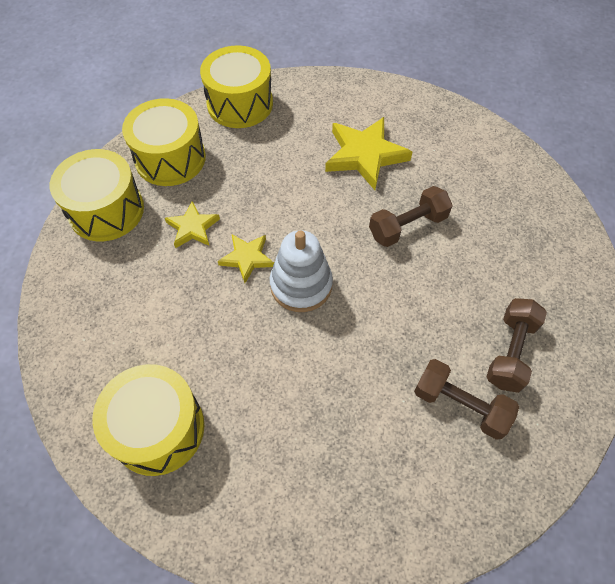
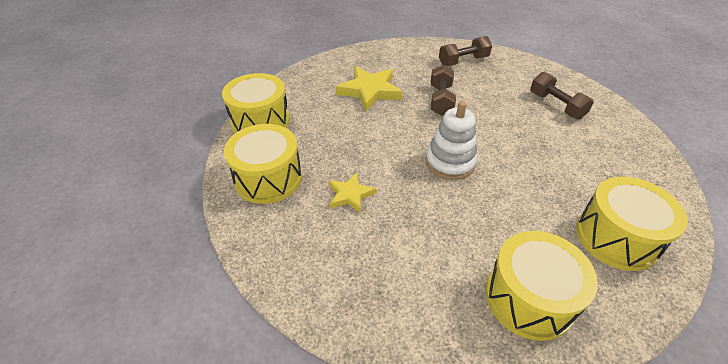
camera: 55 degrees left, 15 degrees down
yellow drum [50,149,144,241] -> yellow drum moved to [576,177,688,271]
yellow star [218,234,274,283] -> none
brown dumbbell [414,359,519,440] -> brown dumbbell moved to [439,36,492,66]

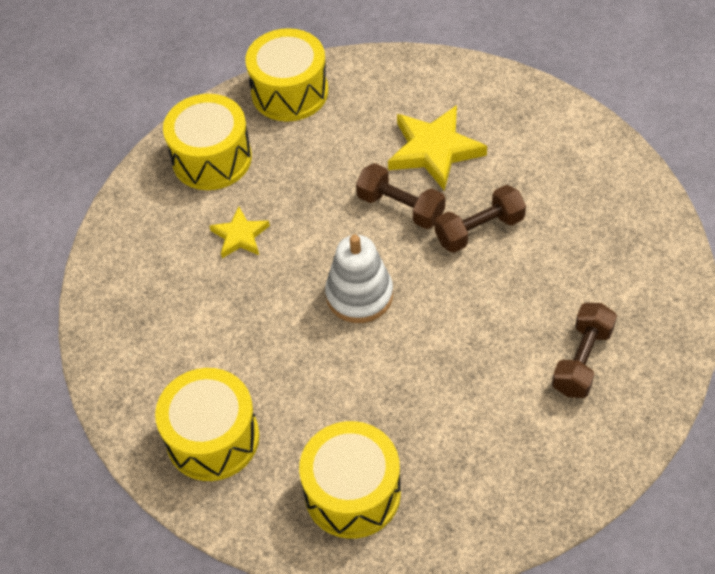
camera: 60 degrees right, 10 degrees up
brown dumbbell [439,36,492,66] -> brown dumbbell moved to [356,163,445,229]

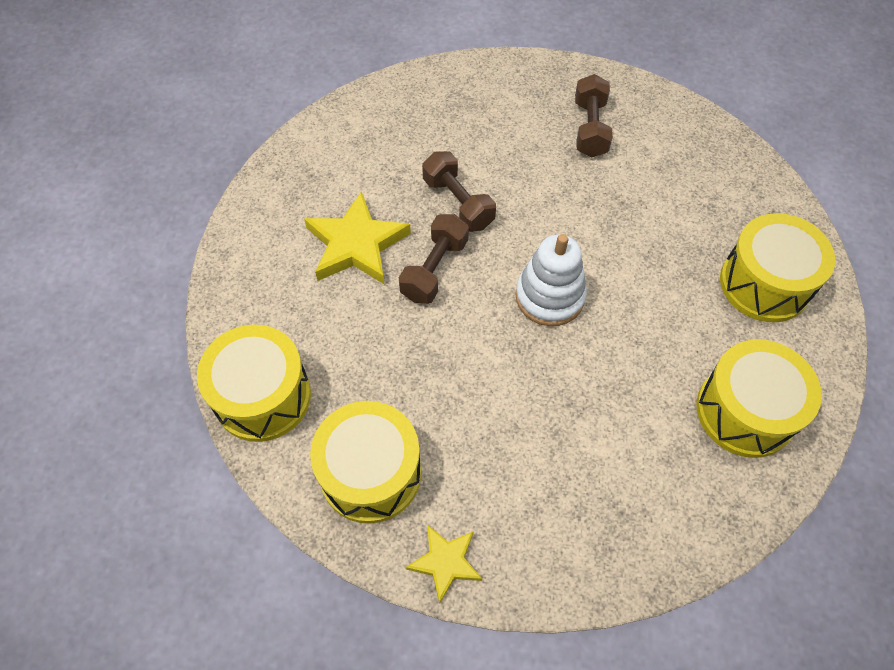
camera: 100 degrees left, 5 degrees up
yellow star [209,207,270,258] -> yellow star moved to [406,525,482,603]
brown dumbbell [552,303,617,398] -> brown dumbbell turned 75 degrees clockwise [575,74,613,157]

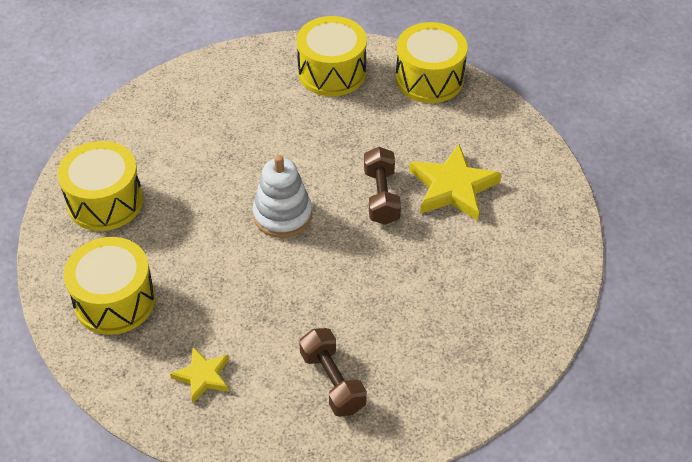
camera: 150 degrees right, 10 degrees down
yellow star [406,525,482,603] -> yellow star moved to [170,347,229,403]
brown dumbbell [422,151,496,232] -> none

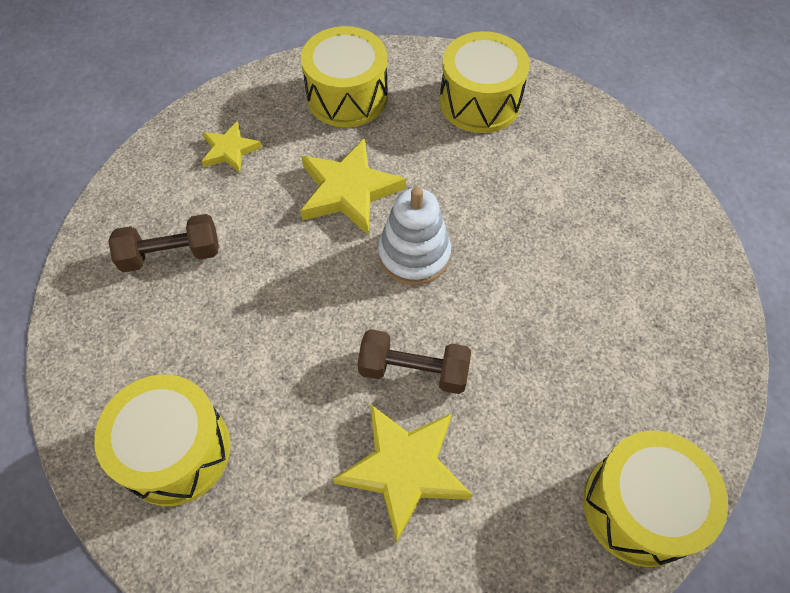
camera: 105 degrees right, 10 degrees up
yellow drum [297,16,367,96] -> yellow drum moved to [94,374,231,506]
none -> yellow star [300,139,406,235]

